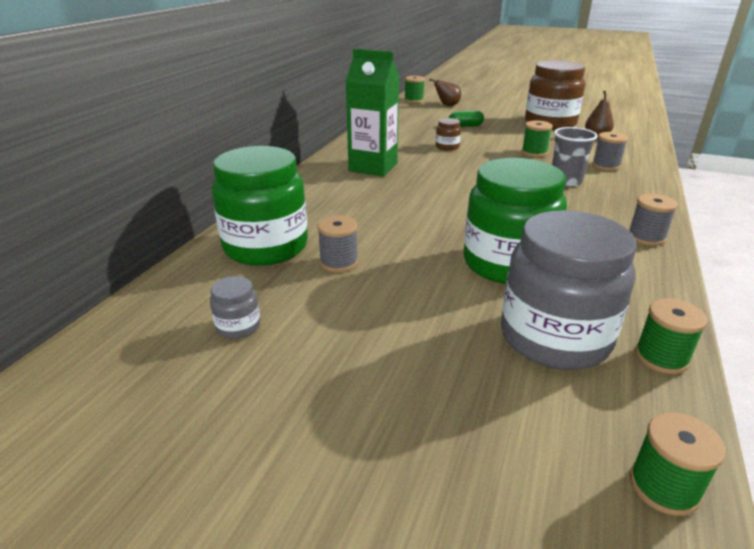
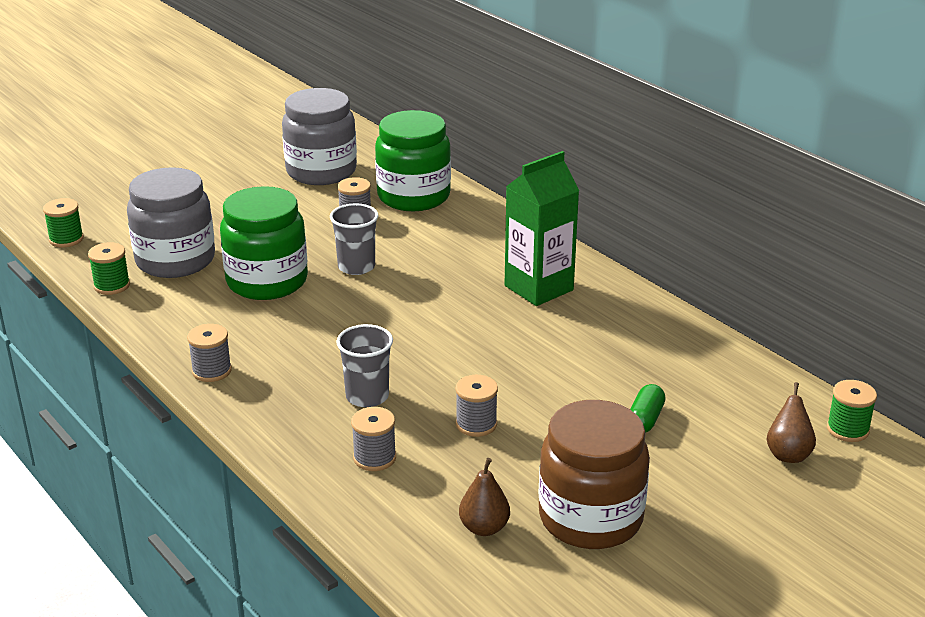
camera: 120 degrees right, 0 degrees up
grey jar [210,276,260,339] -> grey jar [282,88,357,185], size x2.39
brown jar [436,118,461,150] -> none
green spool [522,120,553,157] -> grey spool [456,375,498,437]
none -> grey cup [330,203,378,275]

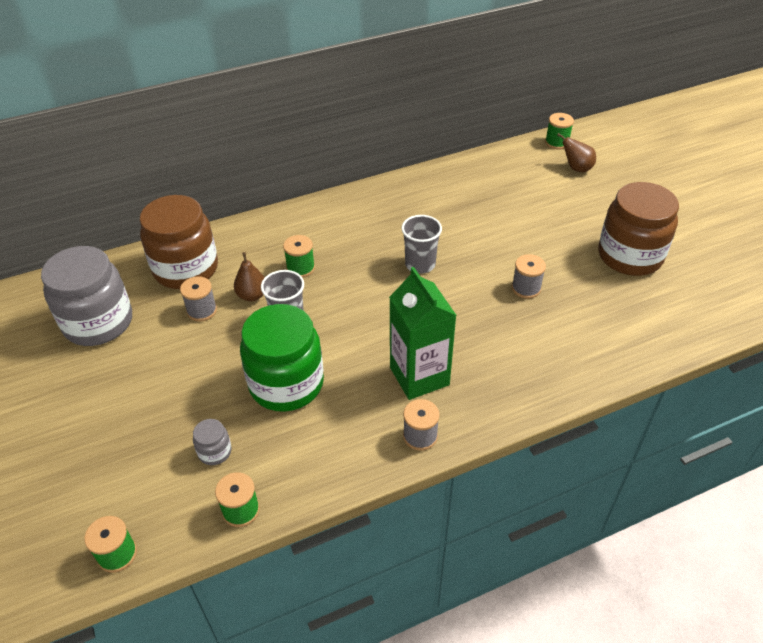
camera: 75 degrees left, 15 degrees up
grey jar [127,167,215,278] -> grey jar [193,419,232,465], size x0.42
grey cup [336,324,393,407] -> grey cup moved to [401,215,442,274]
grey spool [351,407,396,471] -> none
green jar [375,110,451,211] -> brown jar [140,195,218,289]
brown pear [459,458,510,536] -> brown pear moved to [234,252,265,301]
green carton [505,151,579,306] -> green carton moved to [389,267,457,400]
green capsule [630,384,666,433] -> none
none -> green spool [283,235,315,278]

